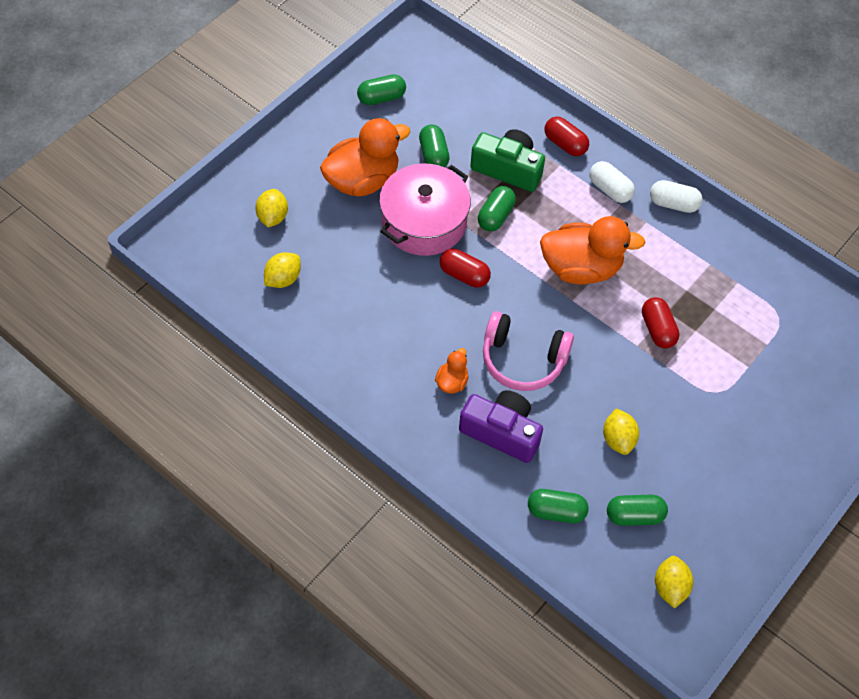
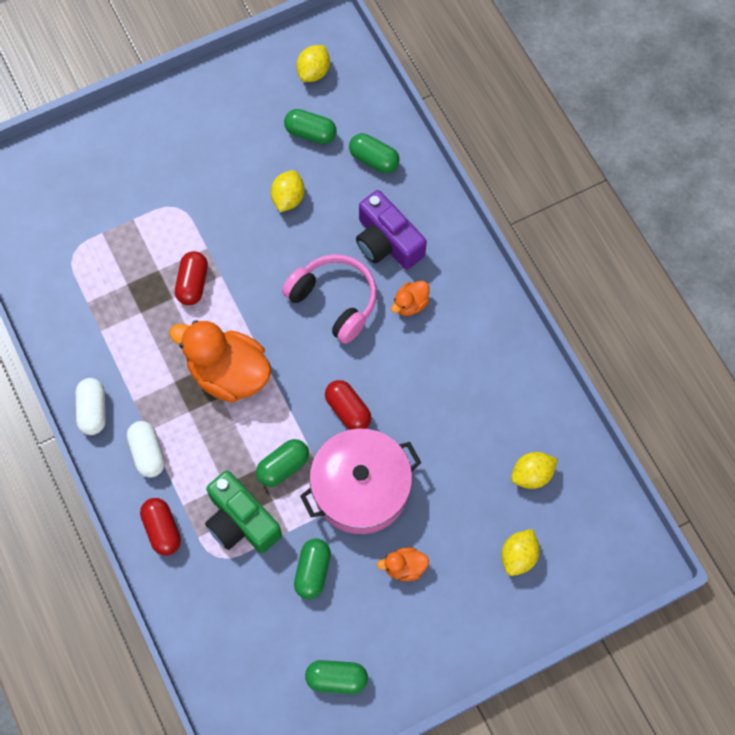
camera: 155 degrees left, 10 degrees up
orange duck [320,118,410,197] -> orange duck [377,547,429,581], size x0.46
white capsule [650,180,703,213] -> white capsule turned 45 degrees clockwise [76,378,106,435]

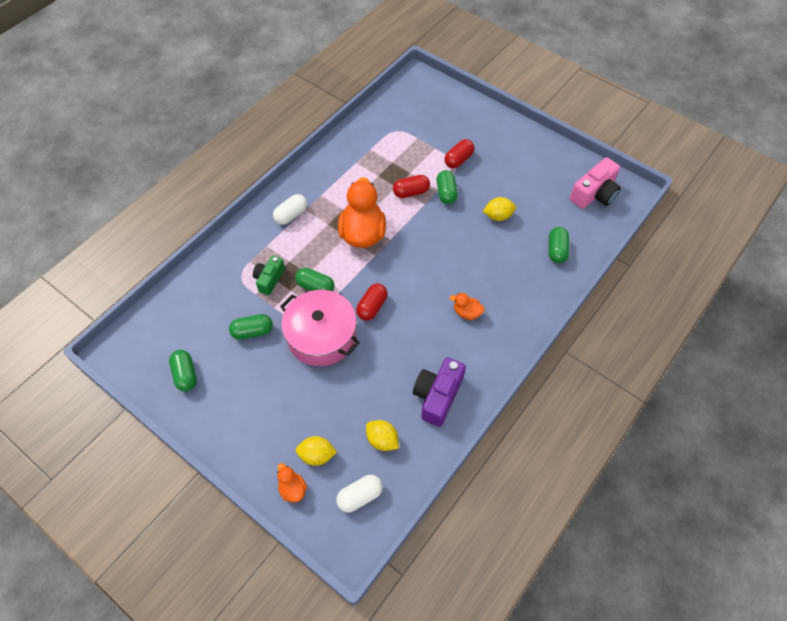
camera: 65 degrees right, 10 degrees down
white capsule [76,378,106,435] -> white capsule moved to [336,475,383,513]
red capsule [140,498,181,556] -> red capsule moved to [444,139,475,168]
green camera [205,470,282,553] -> green camera [253,256,285,295], size x0.65
pink headphones [282,254,377,344] -> none
green capsule [284,109,337,144] -> green capsule moved to [437,170,458,204]
yellow lemon [297,45,330,82] -> pink camera [570,157,621,209]
purple camera [356,190,427,270] -> purple camera moved to [413,358,466,427]
orange duck [377,547,429,581] -> orange duck moved to [277,463,307,502]

